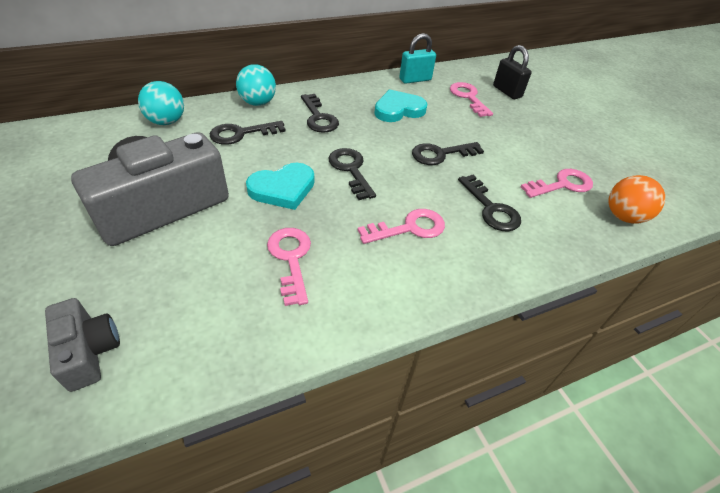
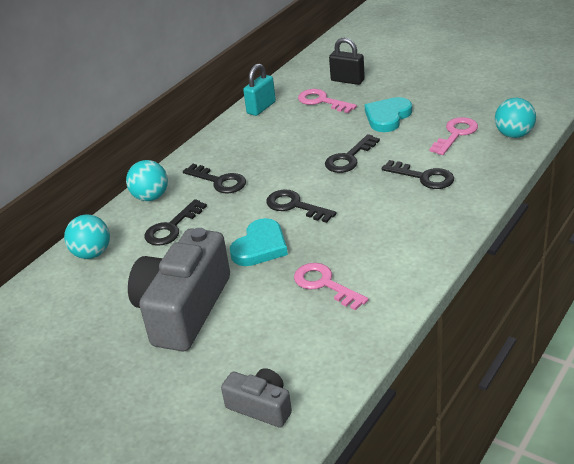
camera: 25 degrees left, 10 degrees down
pink key [358,209,445,244] -> none
turquoise heart [374,89,428,122] -> turquoise heart moved to [365,97,412,132]
orange ball [609,175,665,224] -> turquoise ball [495,98,536,138]

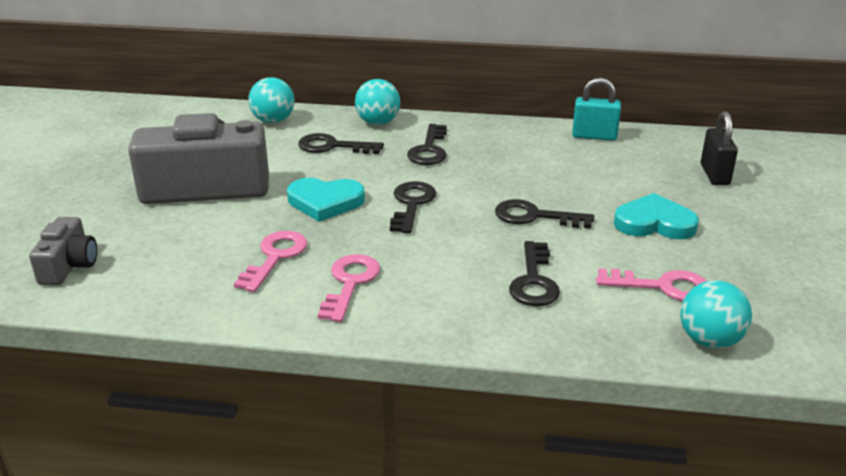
camera: 60 degrees right, 5 degrees down
pink key [298,89,357,113] -> pink key moved to [318,254,380,322]

